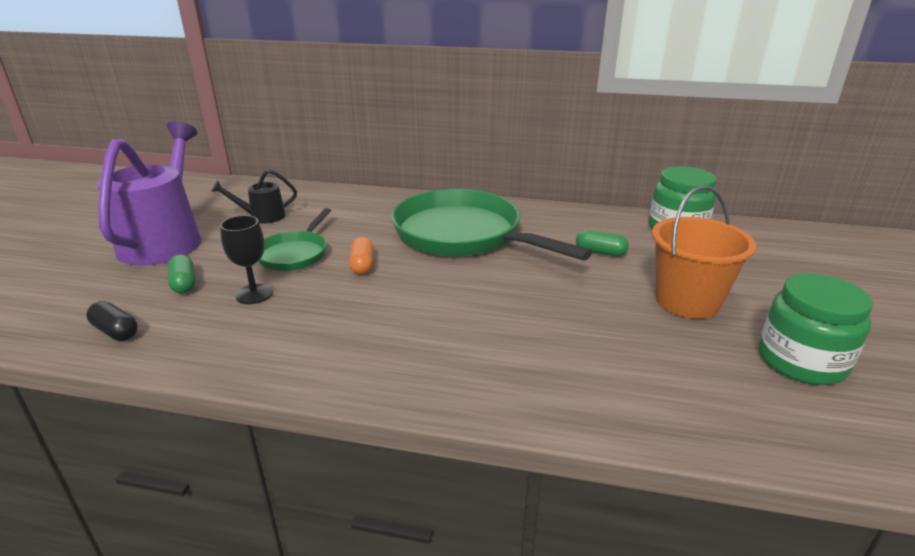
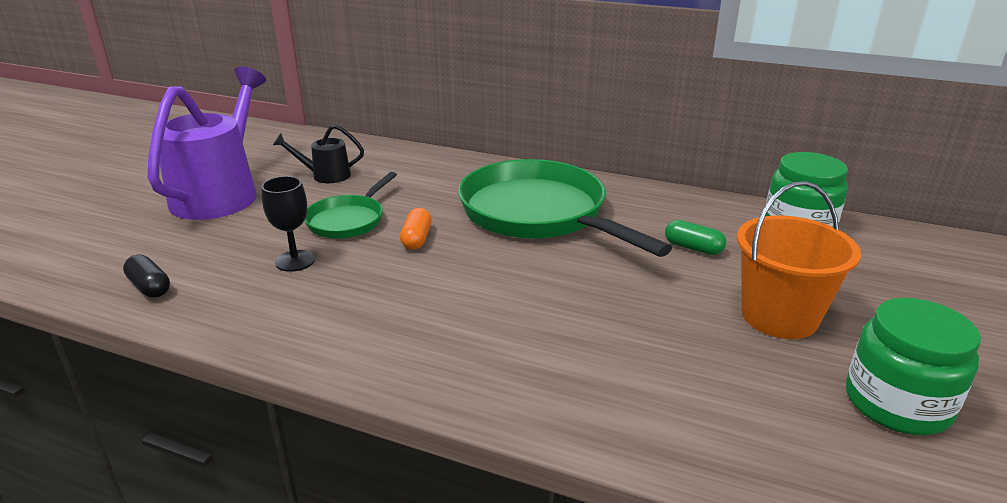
camera: 10 degrees right, 0 degrees up
green capsule [168,255,195,294] -> none

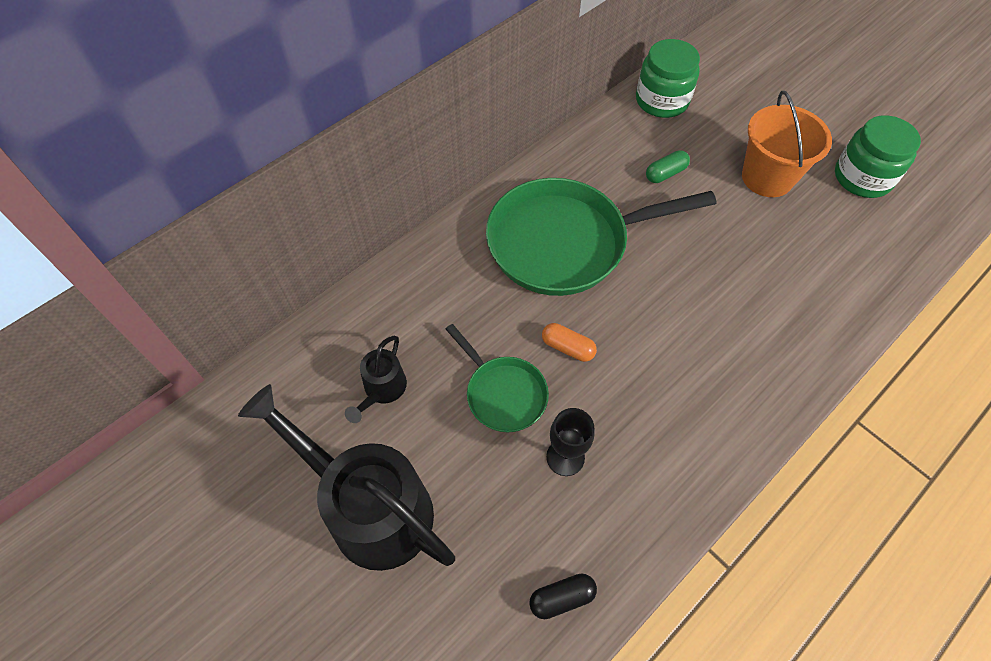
camera: 65 degrees left, 30 degrees up
purple watering can [148,67,266,220] -> black watering can [238,384,455,571]

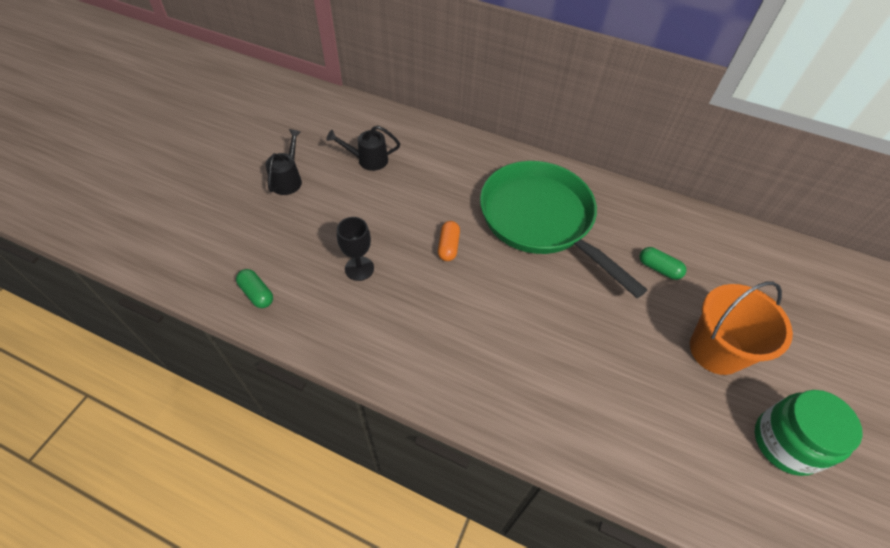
camera: 65 degrees right, 5 degrees down
black watering can [238,384,455,571] -> black watering can [265,129,302,195], size x0.47
green pan [446,324,549,432] -> none
black capsule [529,574,597,619] -> green capsule [236,269,273,308]
green jar [636,39,700,118] -> none

